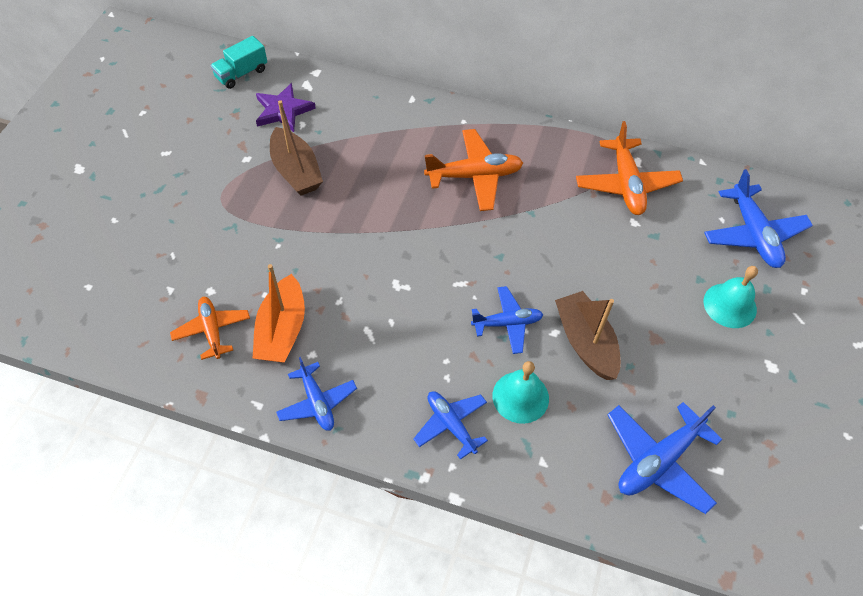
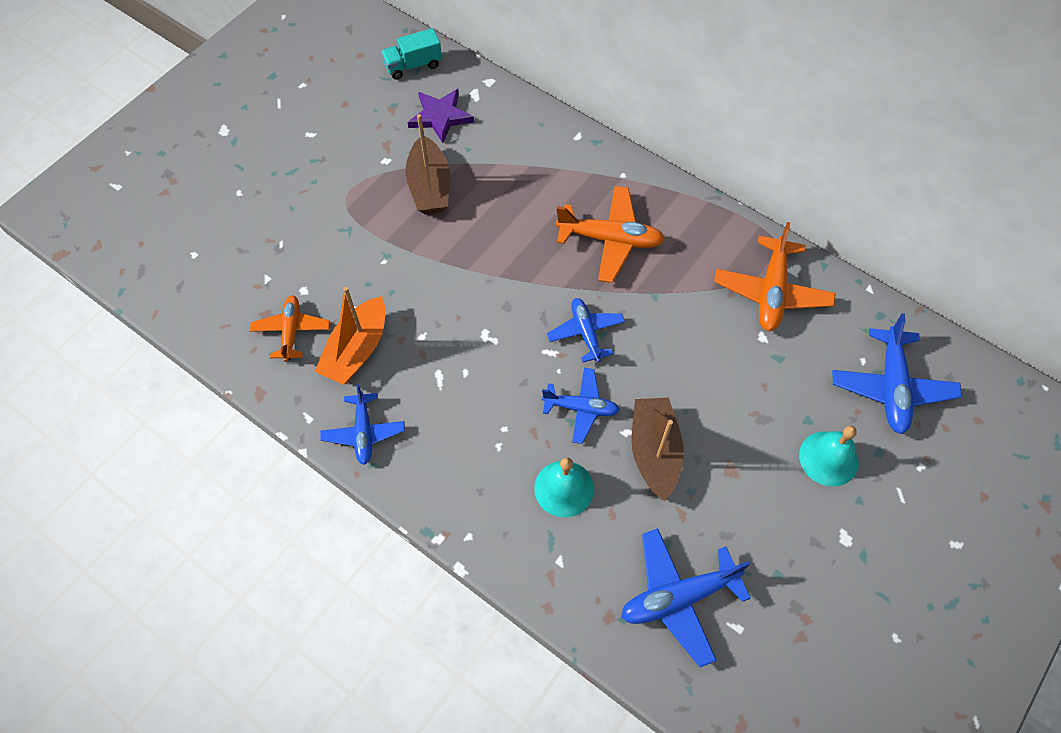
camera: 20 degrees right, 5 degrees up
blue plane [413,391,488,459] -> blue plane moved to [547,298,625,362]

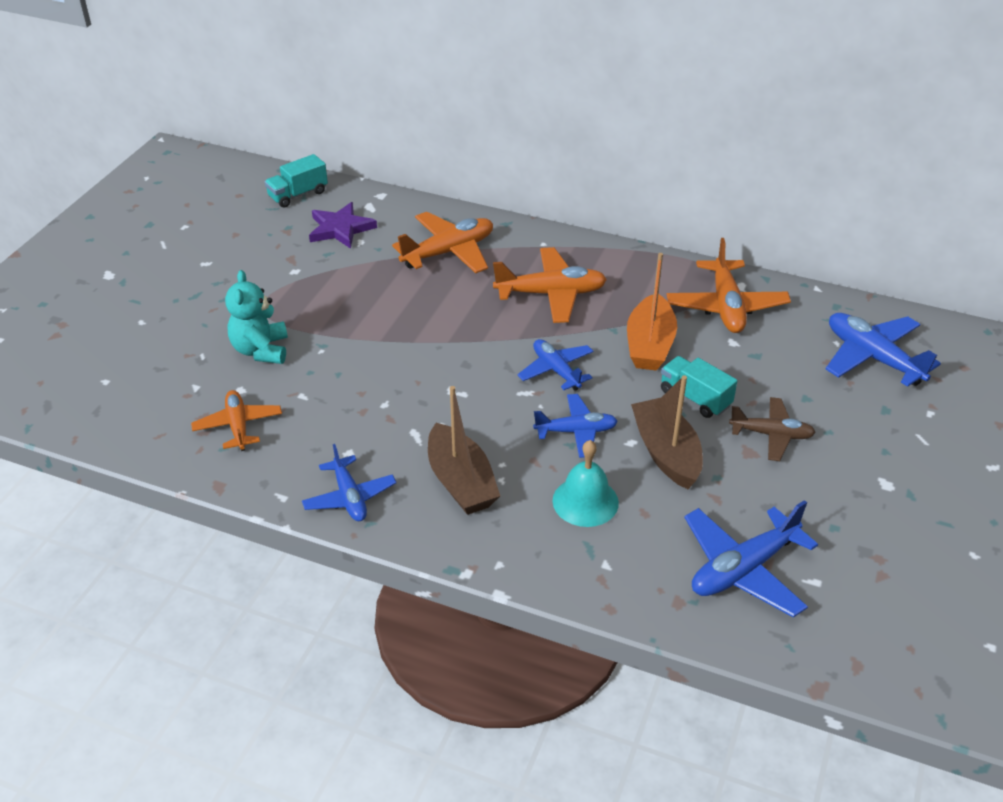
camera: 15 degrees left, 20 degrees down
orange boat [315,287,386,385] -> orange boat moved to [627,253,677,371]
brown boat [406,114,450,214] -> brown boat moved to [428,386,500,515]
turquoise bell [799,426,859,487] -> none
blue plane [832,313,962,434] -> blue plane turned 150 degrees clockwise [826,313,941,387]
none -> turquoise teddy bear [225,270,288,364]
none -> orange plane [392,212,493,273]
none -> turquoise truck [661,356,737,418]
none -> brown plane [729,397,816,461]

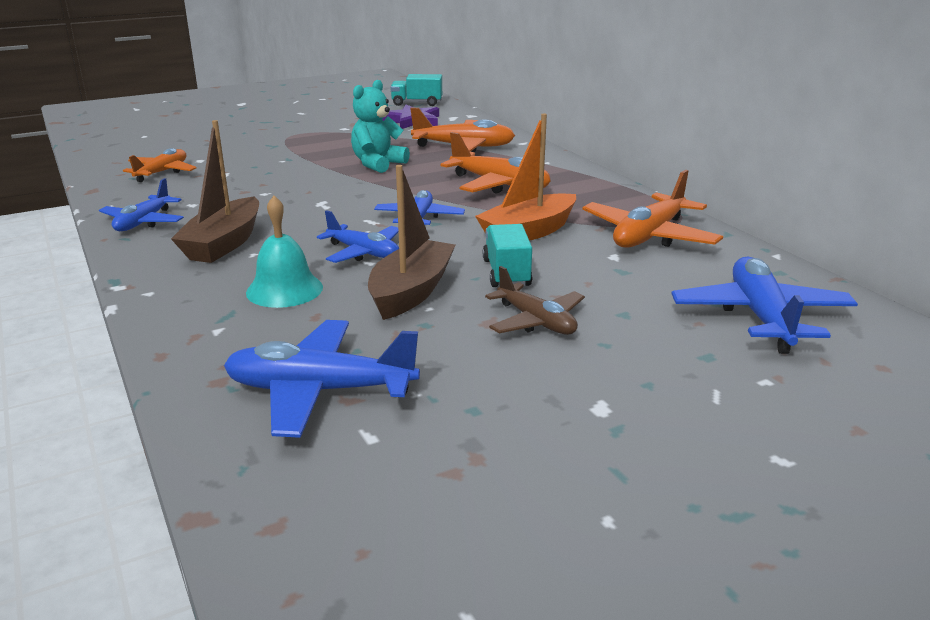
camera: 40 degrees right, 15 degrees down
turquoise teddy bear [225,270,288,364] -> turquoise teddy bear moved to [351,80,410,173]

